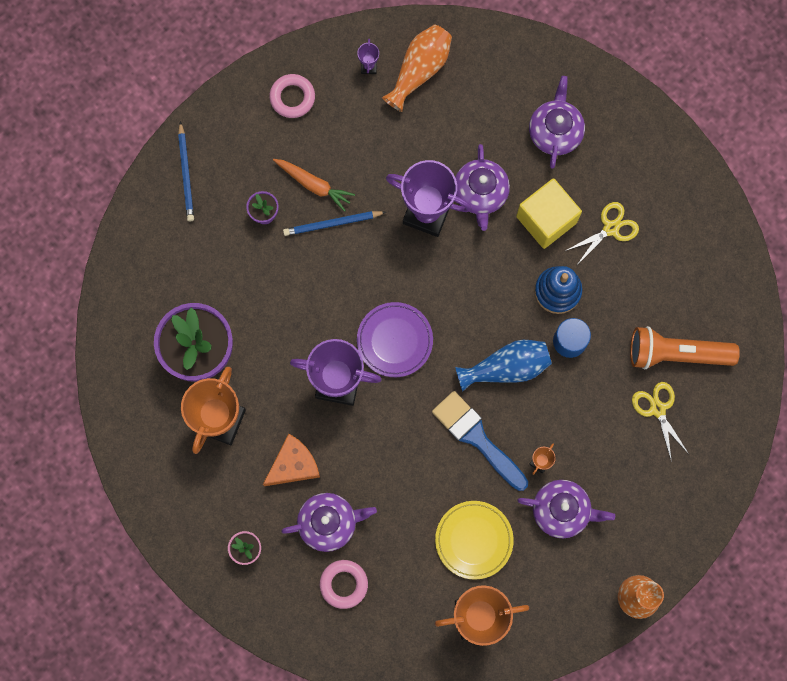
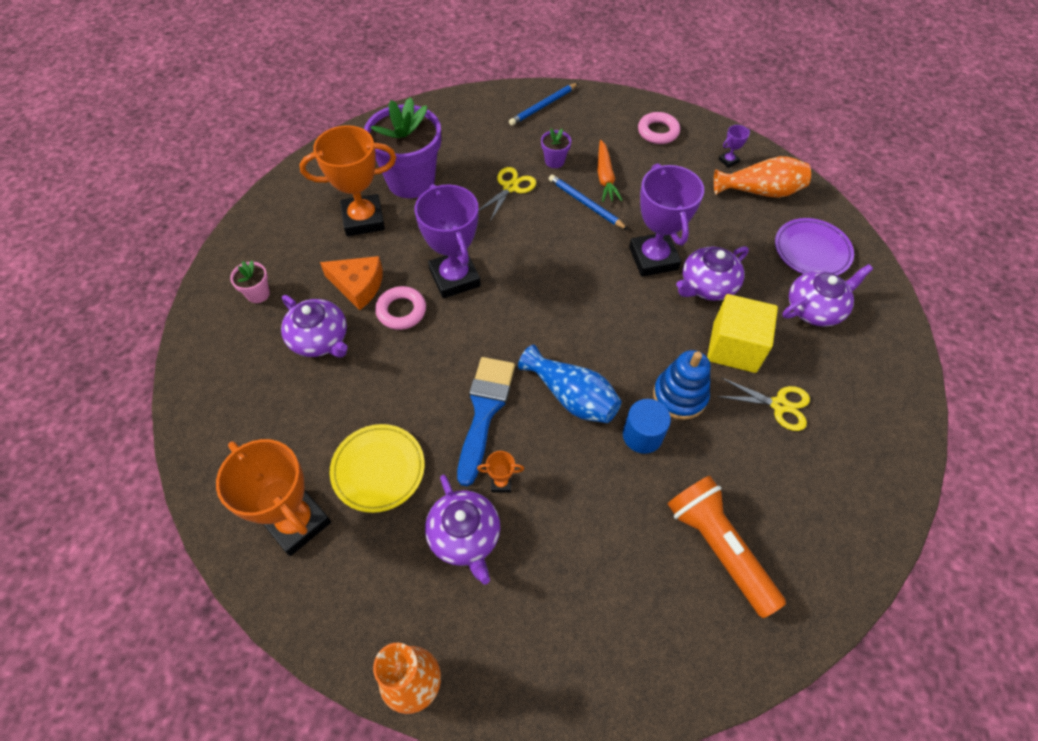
camera: 55 degrees right, 20 degrees down
pink ring [320,560,368,609] -> pink ring moved to [375,286,426,330]
purple plate [357,302,433,377] -> purple plate moved to [775,218,854,276]
yellow scissors [632,382,689,462] -> yellow scissors moved to [478,167,536,221]

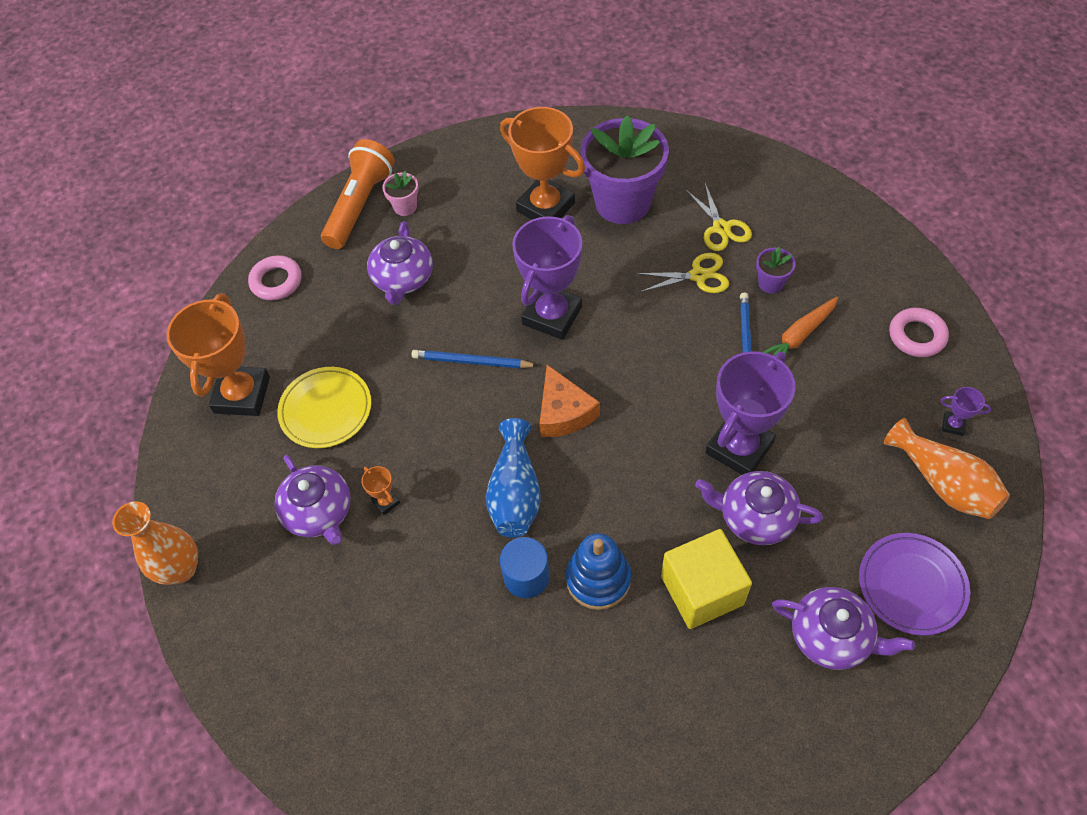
camera: 55 degrees right, 0 degrees up
orange cheese [320,256,383,310] -> orange cheese moved to [539,365,600,437]
pink ring [375,286,426,330] -> pink ring moved to [248,255,301,300]
purple teapot [425,475,500,585] -> purple teapot turned 60 degrees counterclockwise [274,455,351,545]
blue brush [457,357,515,486] -> none
blue pencil [509,83,578,126] -> blue pencil moved to [412,350,538,369]
orange flashlight [668,476,786,618] -> orange flashlight moved to [321,139,395,249]
yellow scissors [717,377,810,431] -> yellow scissors moved to [686,183,752,251]

